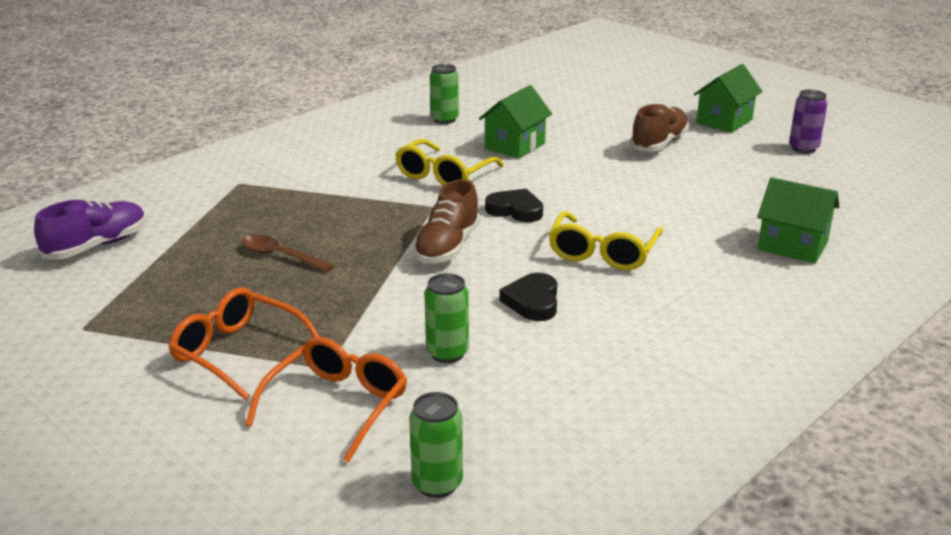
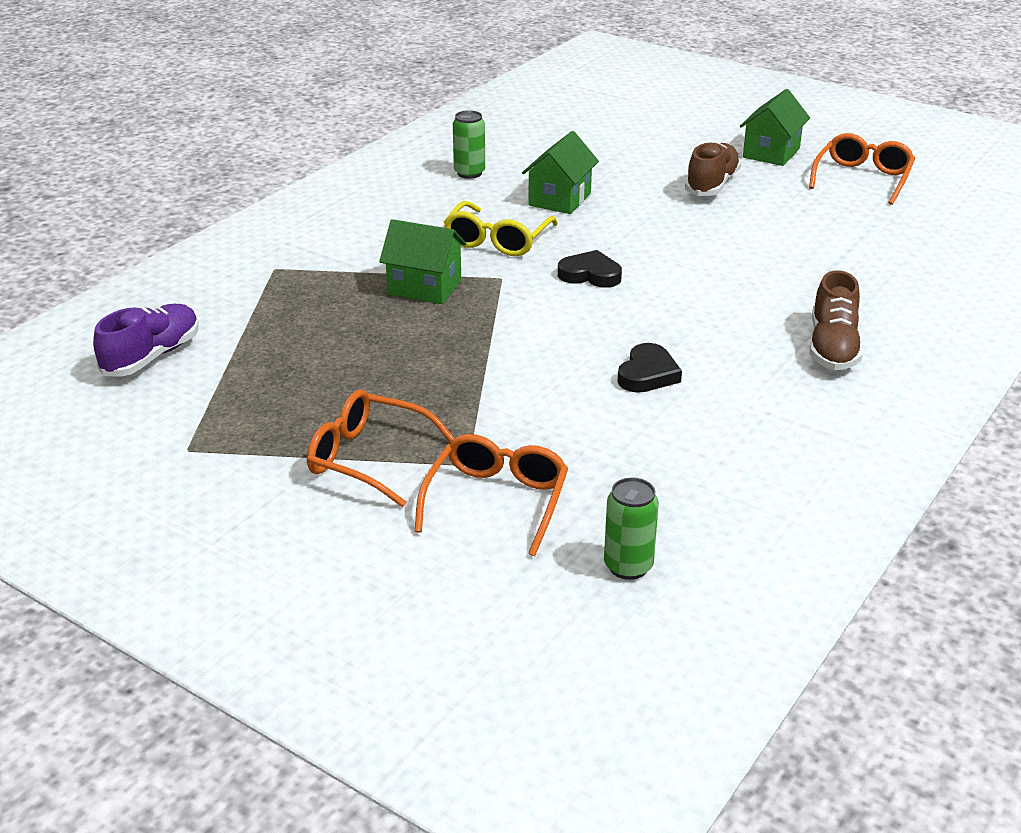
camera: 10 degrees left, 5 degrees up
brown spoon [242,235,334,272] -> none
brown shoe [413,179,480,264] -> brown shoe moved to [810,270,863,370]
green can [424,273,469,363] -> none
black heart [499,273,557,321] -> black heart turned 150 degrees counterclockwise [618,343,682,393]
yellow glasses [548,211,663,270] -> none
green house [757,177,840,263] -> green house moved to [379,219,466,304]
purple can [789,90,828,154] -> orange glasses [809,133,915,205]

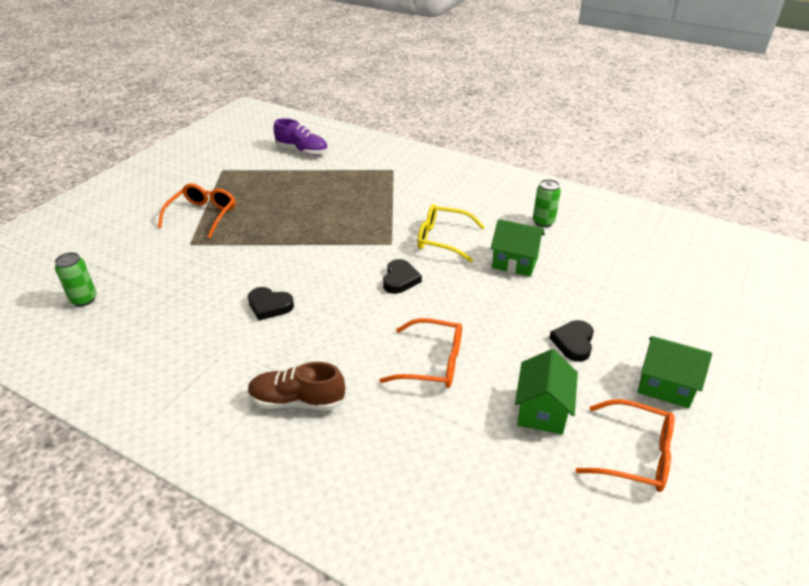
camera: 85 degrees right, 5 degrees up
green house [379,219,466,304] -> green house moved to [515,349,578,435]
orange glasses [414,434,568,556] -> orange glasses moved to [379,318,462,388]
brown shoe [685,141,741,196] -> black heart [549,320,594,362]

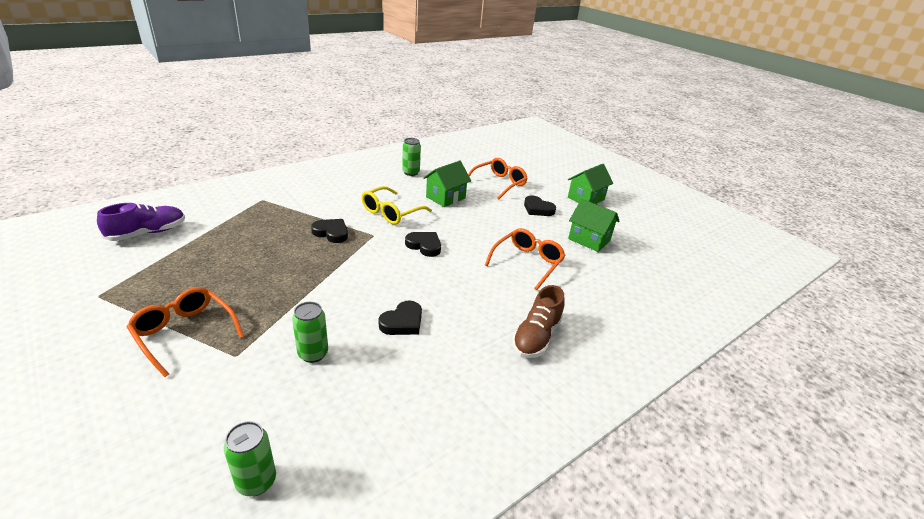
camera: 70 degrees left, 5 degrees down
orange glasses [576,399,674,492] -> orange glasses moved to [468,158,528,200]
none -> green can [292,302,328,363]
none -> black heart [311,219,348,243]

